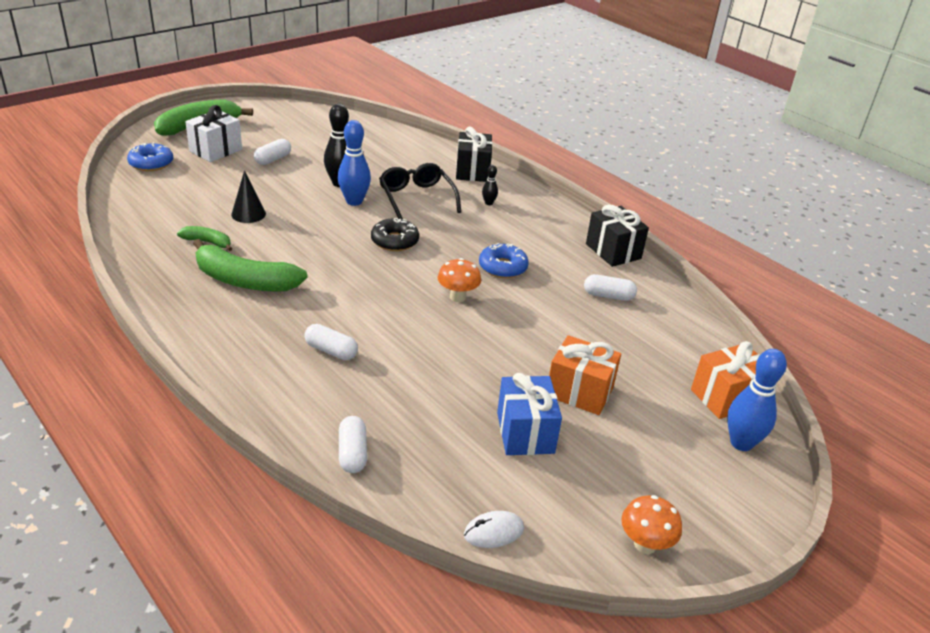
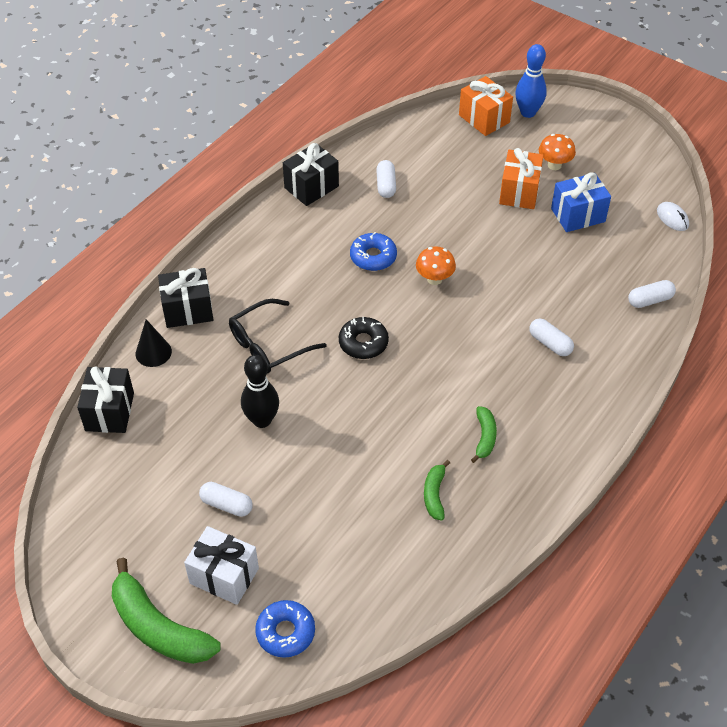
camera: 100 degrees left, 15 degrees up
green banana [193,239,308,292] -> green banana [471,406,497,463], size x0.51
black cone [231,170,266,223] -> black cone moved to [136,319,172,367]
white capsule [304,324,358,360] -> white capsule turned 60 degrees counterclockwise [529,318,574,356]
blue bowling pin [338,120,371,206] -> none
black bowling pin [482,165,498,205] -> none
orange mushroom [621,495,682,554] -> orange mushroom moved to [539,134,576,170]
none -> black gift [77,366,134,433]

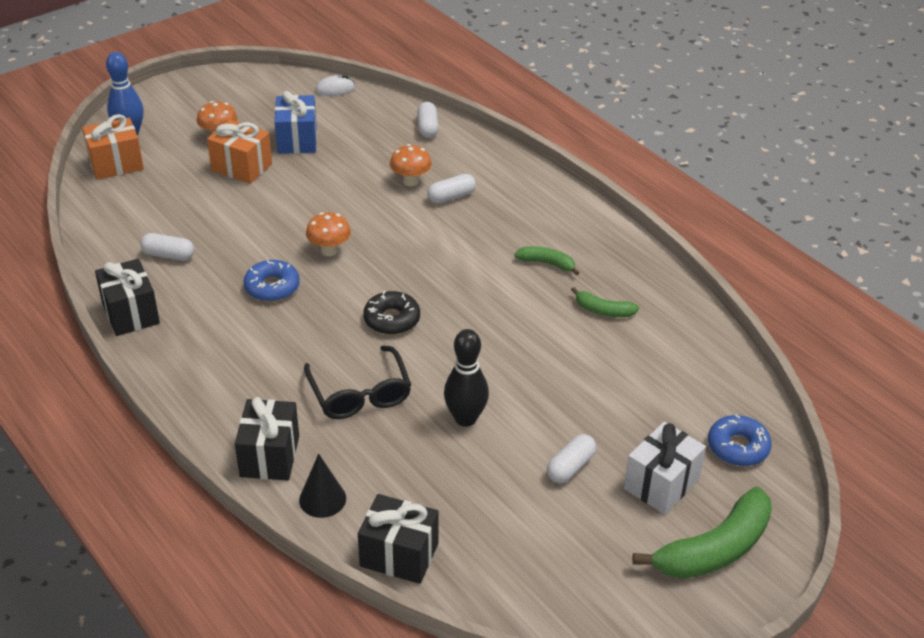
camera: 75 degrees left, 10 degrees down
none -> orange mushroom [390,144,432,186]

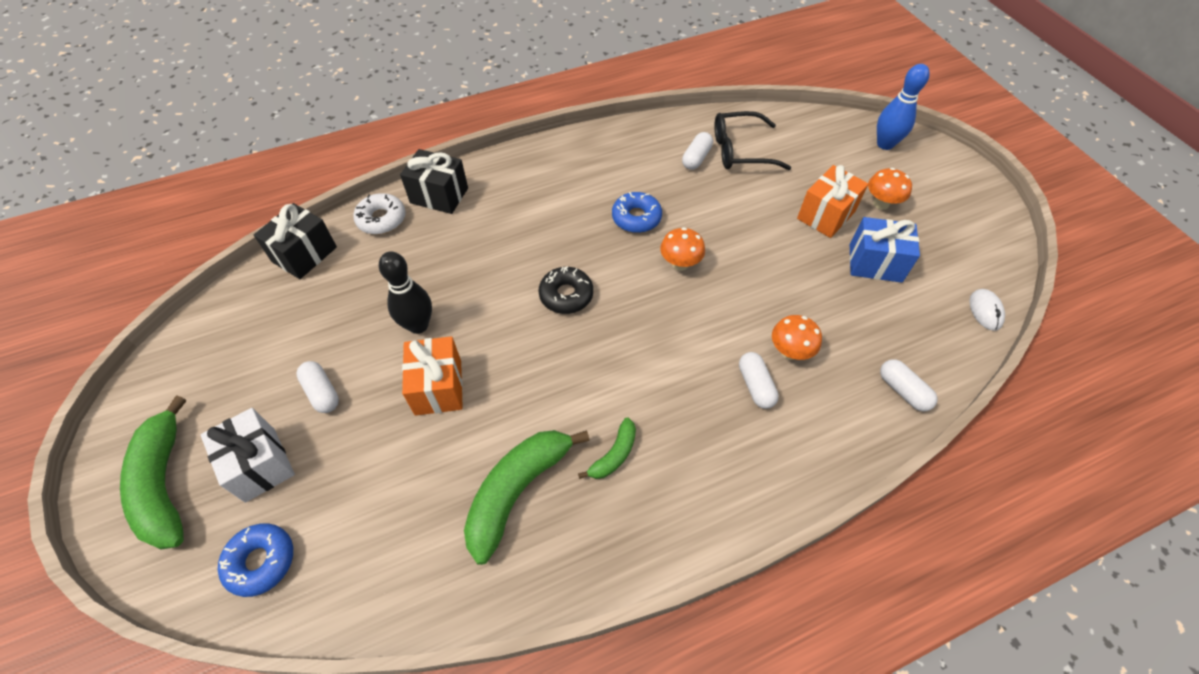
camera: 105 degrees right, 15 degrees up
orange gift [82,114,144,180] -> orange gift moved to [402,336,463,416]
black gift [95,259,160,336] -> none
black cone [299,454,346,518] -> white donut [353,193,406,234]
black glasses [304,345,411,419] -> black glasses moved to [714,111,791,170]
white capsule [417,102,439,138] -> white capsule turned 45 degrees clockwise [880,359,938,411]
green banana [571,287,639,317] -> green banana [464,430,590,565], size x1.97

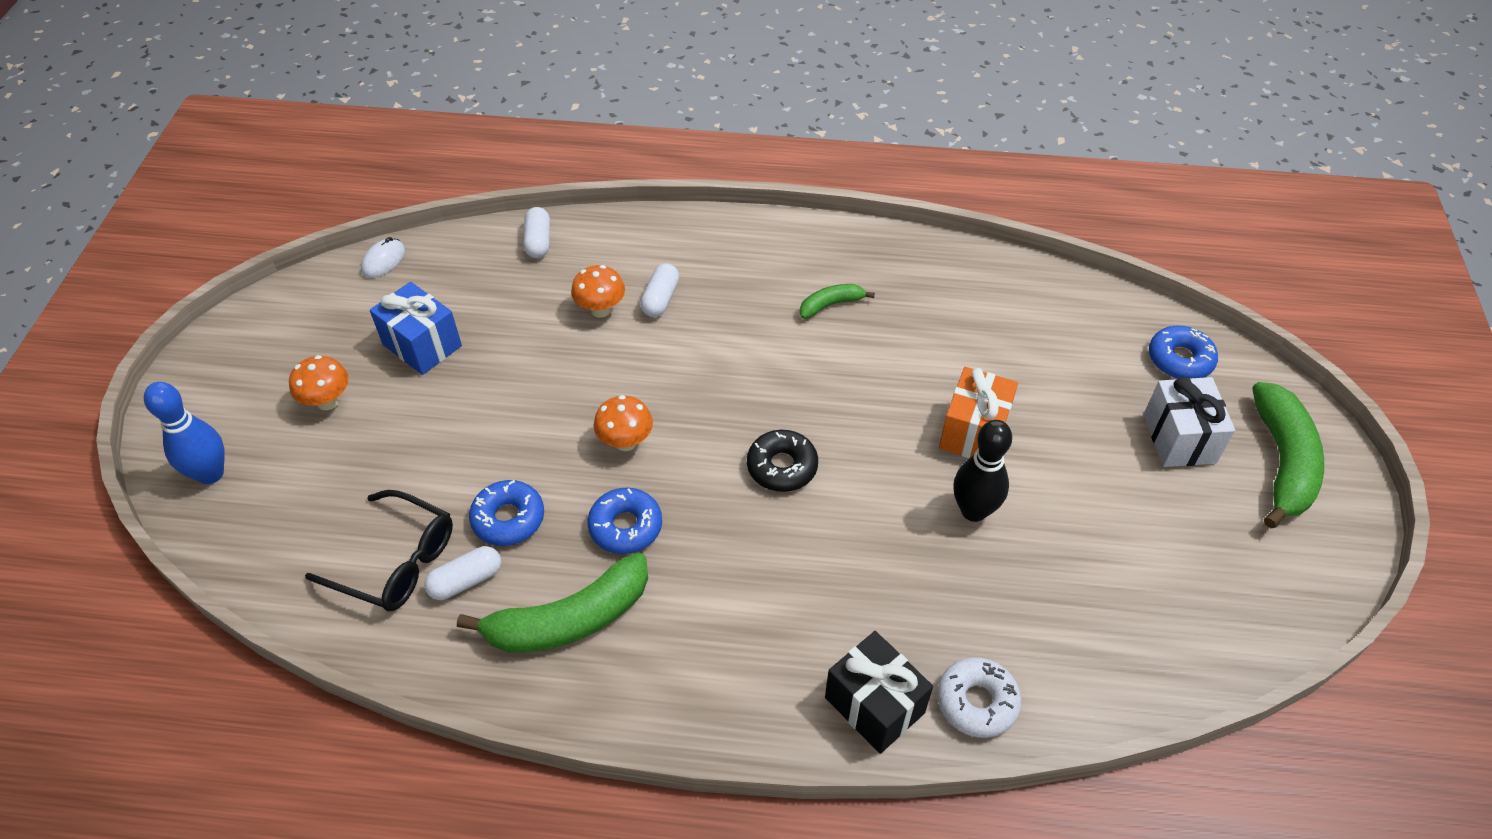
camera: 150 degrees left, 5 degrees down
black gift [254,203,337,279] -> none
white capsule [296,361,339,413] -> none
green banana [464,430,590,565] -> green banana moved to [457,553,648,653]
orange gift [797,165,868,238] -> none
none -> blue donut [469,480,544,546]

